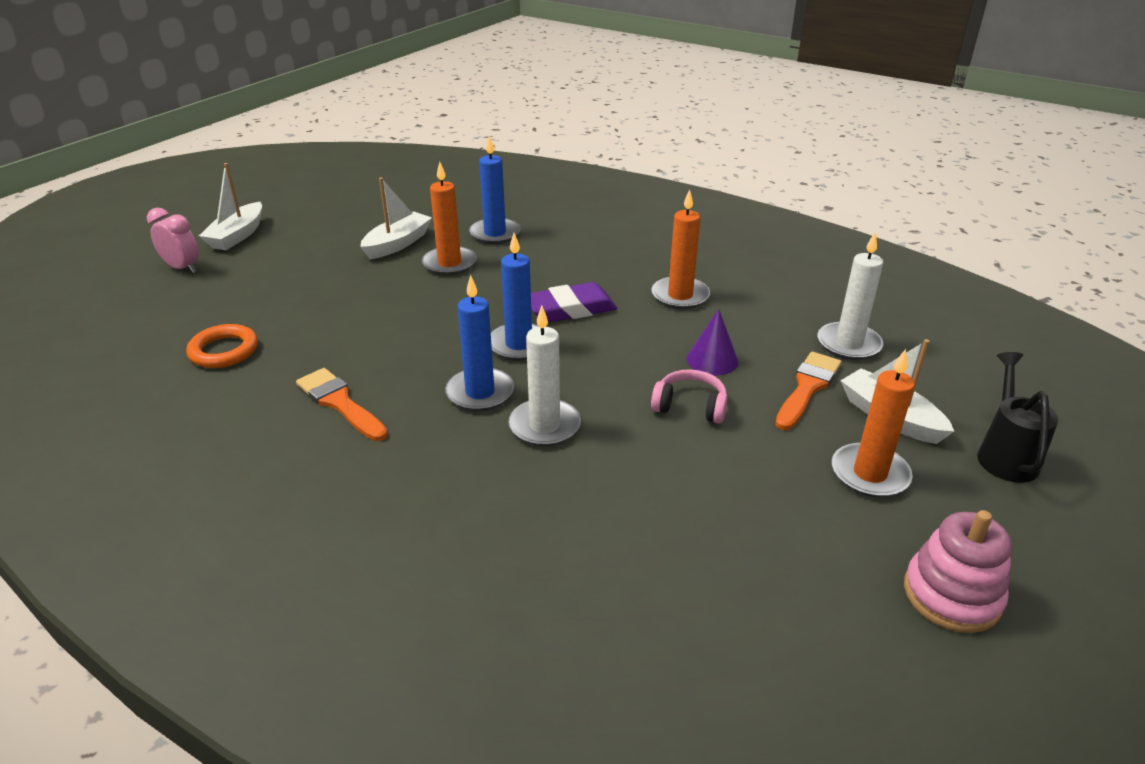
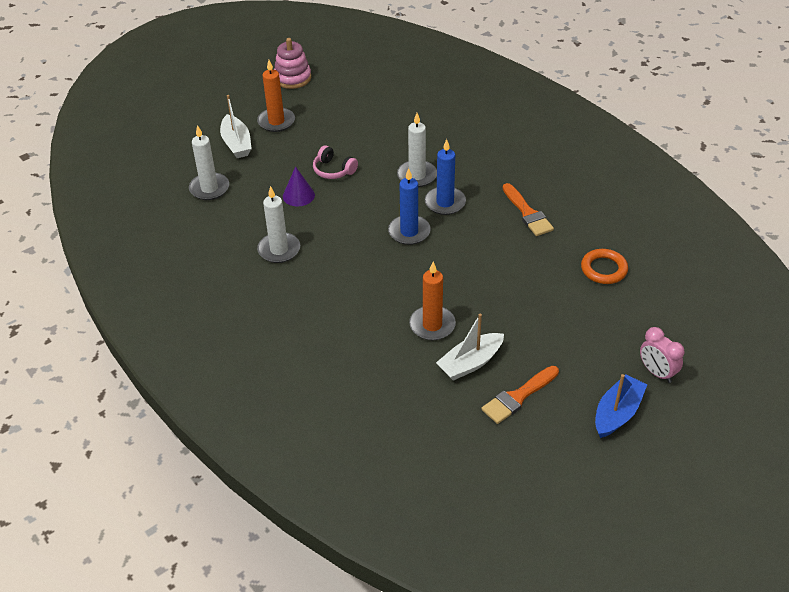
camera: 160 degrees left, 10 degrees up
white boat [199,163,262,250] -> blue boat [595,374,647,438]
blue candle [469,136,521,244] -> none
purple eraser [531,282,617,323] -> none
orange candle [651,189,710,309] -> white candle [257,186,300,263]
orange brush [775,352,842,430] -> orange brush moved to [482,366,559,424]
black watering can [977,352,1058,483] -> none

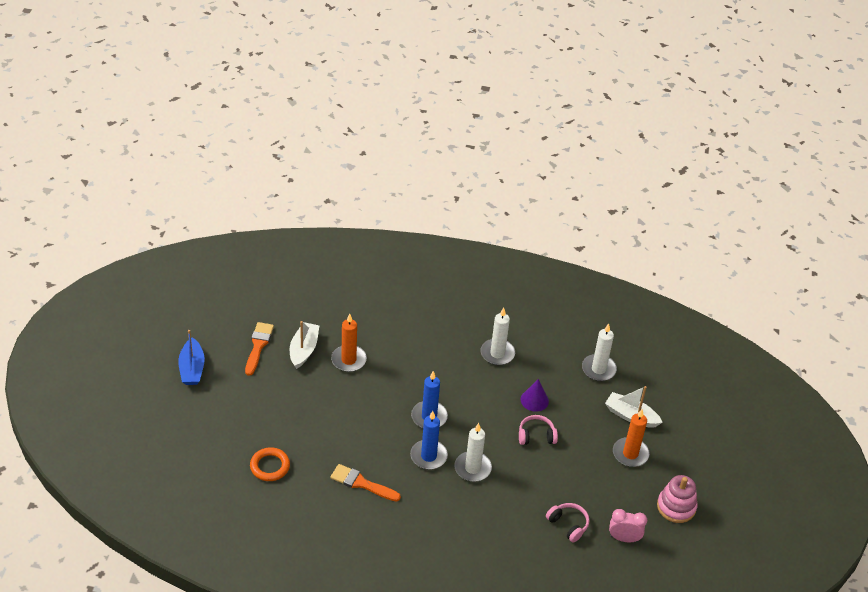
camera: 135 degrees right, 0 degrees up
pink clock [640,327,684,383] -> pink clock moved to [609,509,647,542]
none -> pink headphones [546,503,589,543]

